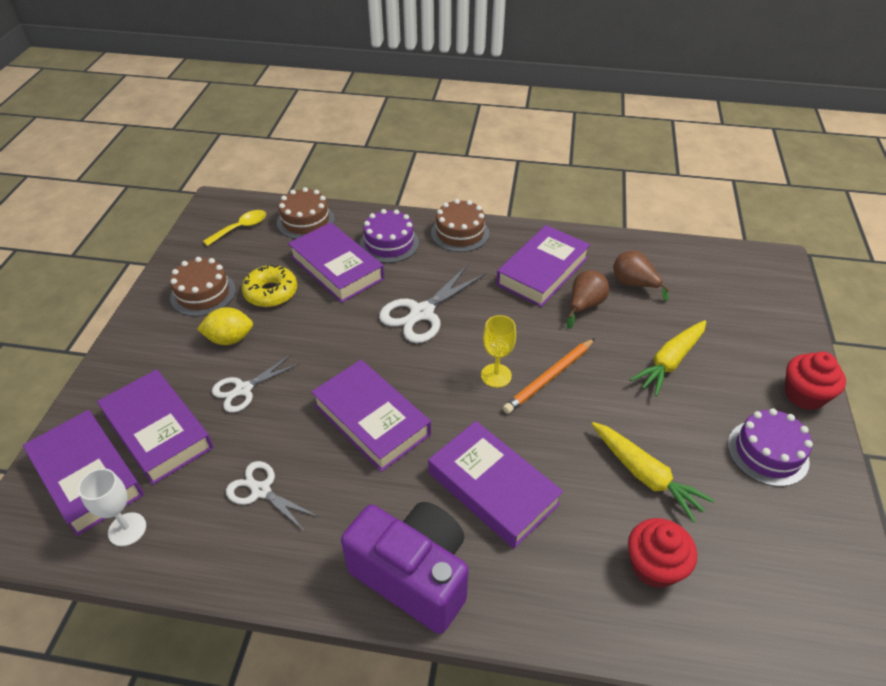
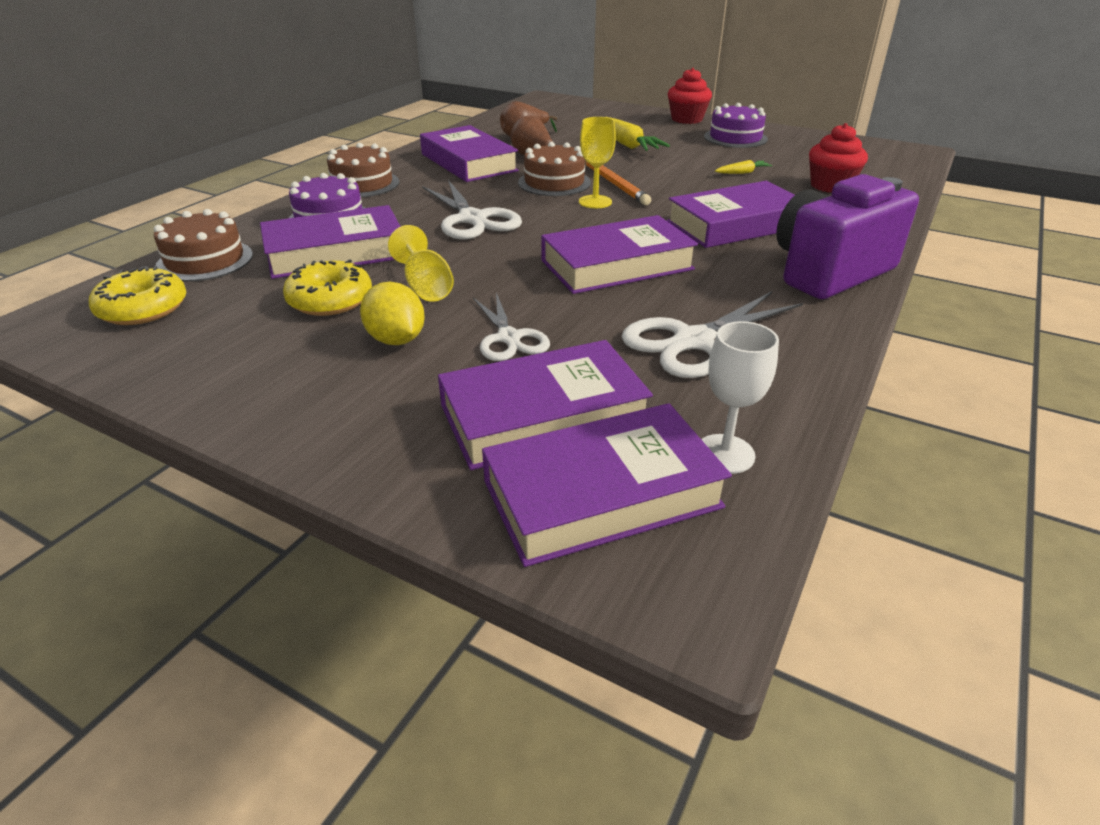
camera: 70 degrees left, 10 degrees down
brown cake [170,257,236,316] -> brown cake moved to [518,142,591,196]
yellow lemon [197,307,253,345] -> yellow lemon turned 45 degrees counterclockwise [360,282,425,345]
yellow spoon [203,210,266,246] -> yellow donut [89,266,186,325]
white scissors [226,461,319,531] -> white scissors [621,291,803,378], size x1.55
yellow carrot [592,422,715,523] -> yellow carrot [715,160,772,174], size x0.51
none -> yellow goblet [388,225,454,302]

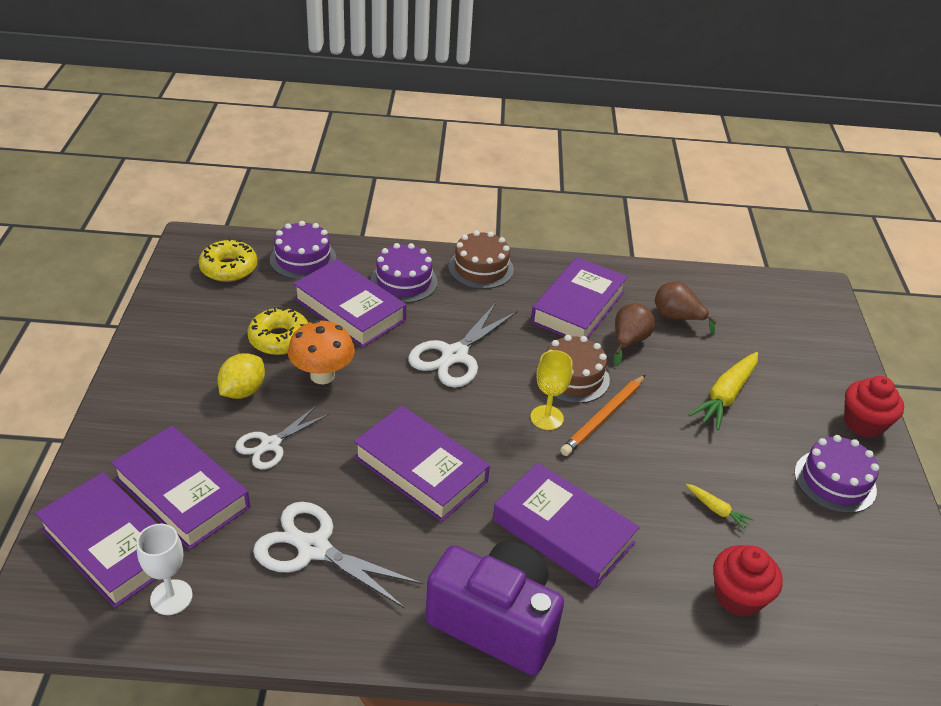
camera: 60 degrees right, 5 degrees up
brown cake [154,209,253,282] -> purple cake [270,221,336,279]
yellow goblet [388,225,454,302] -> orange mushroom [288,320,355,384]

